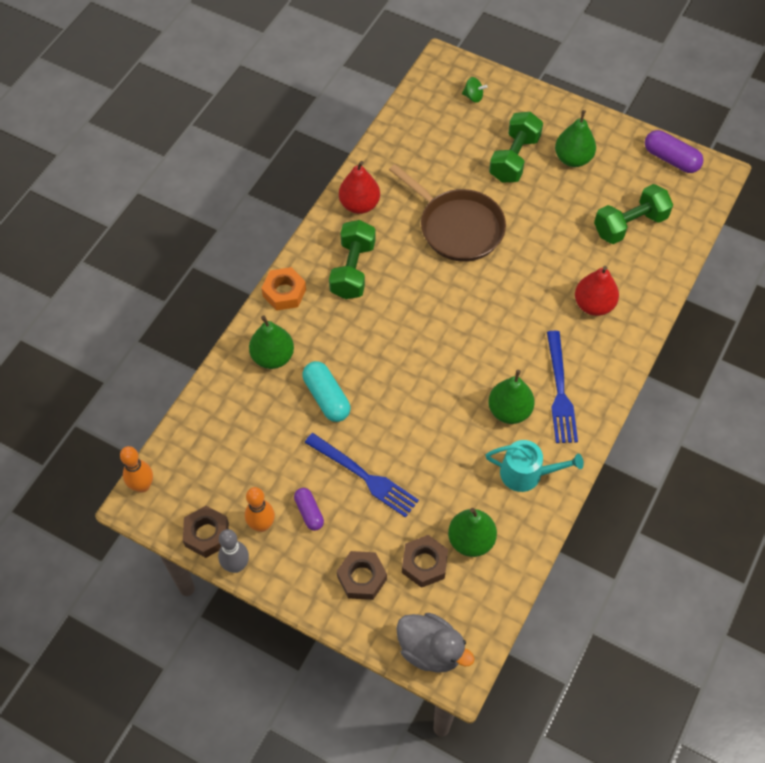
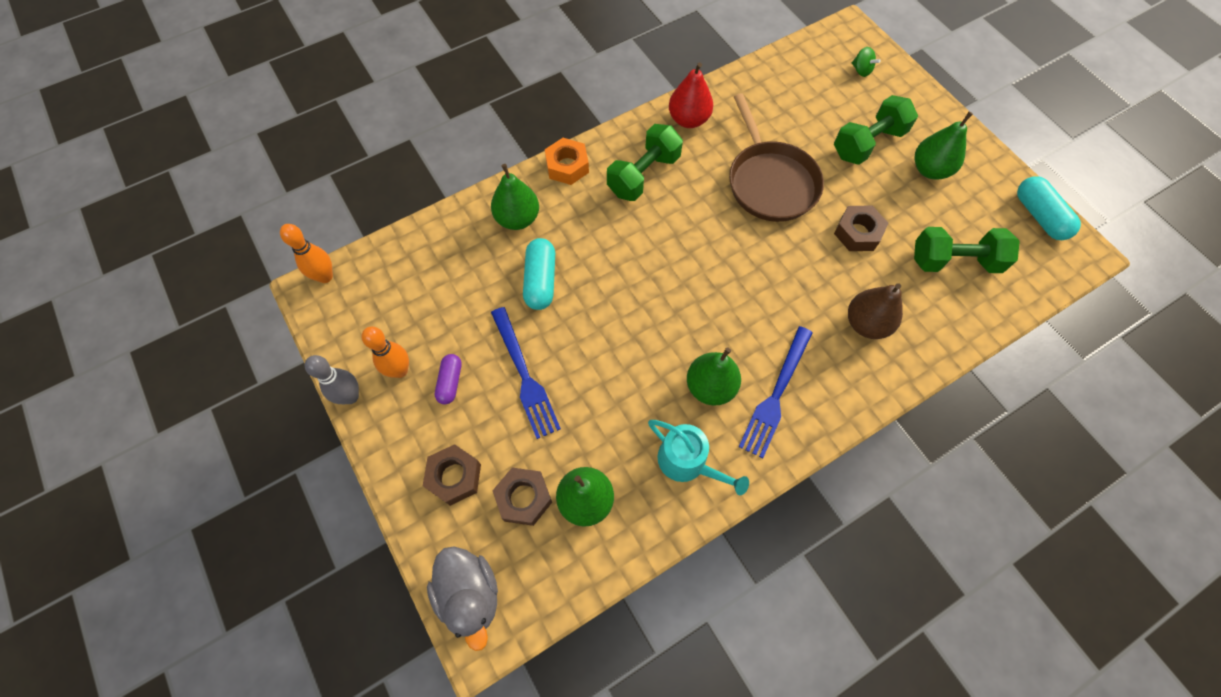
camera: 30 degrees right, 5 degrees up
brown nut [183,506,229,558] -> brown nut moved to [834,205,888,251]
red pear [575,266,619,316] -> brown pear [848,283,903,339]
purple capsule [645,130,703,173] -> turquoise capsule [1017,176,1081,240]

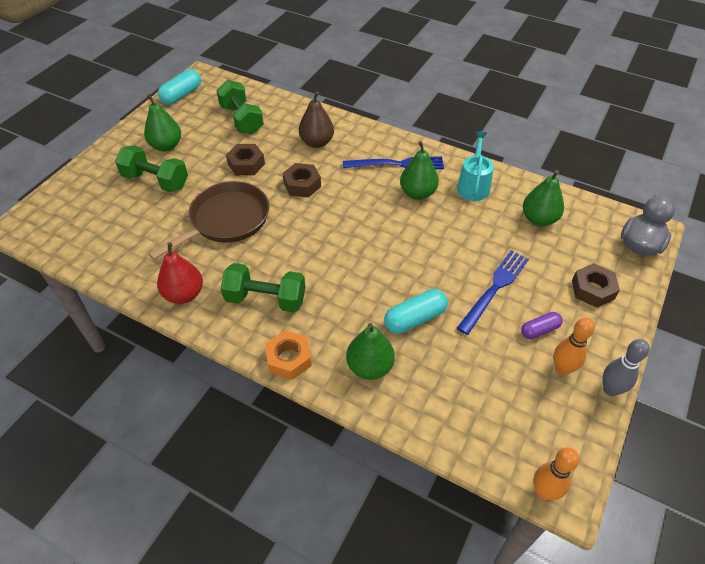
camera: 120 degrees left, 15 degrees down
brown nut [492,468,552,526] -> brown nut moved to [282,163,321,197]
green spinning top [852,47,881,77] -> none

